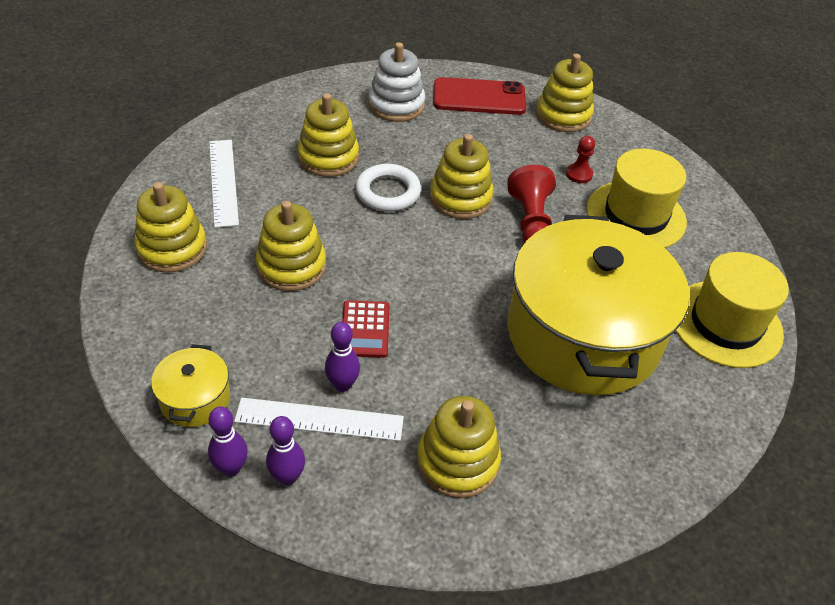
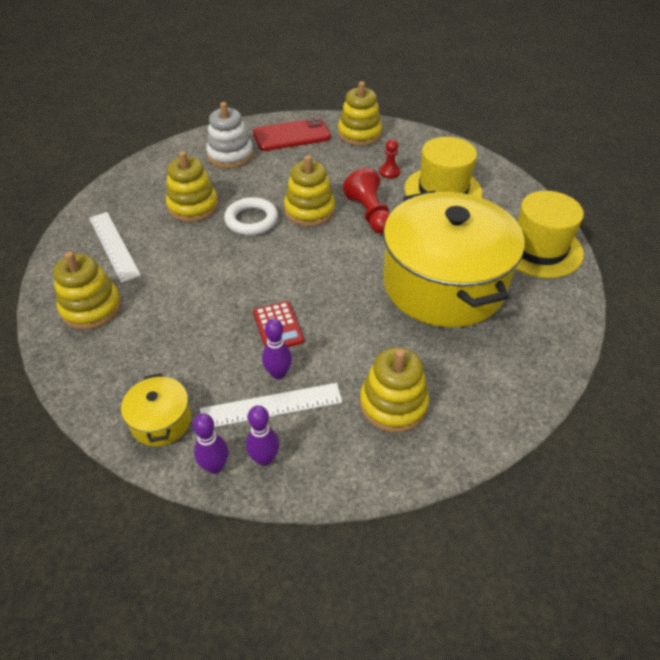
camera: 15 degrees left, 0 degrees up
yellow stacking toy [256,201,326,291] -> none

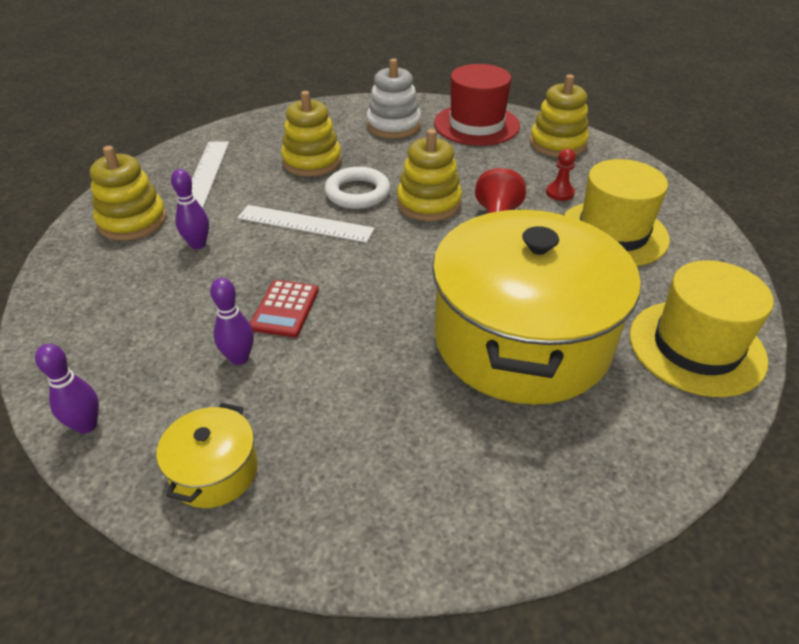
camera: 30 degrees right, 5 degrees down
yellow pot [121,373,191,446] -> yellow pot moved to [156,403,258,508]
white ruler [200,383,343,427] -> white ruler moved to [237,205,375,243]
purple bowling pin [246,405,279,466] -> purple bowling pin moved to [171,169,209,249]
red phone [253,117,331,151] -> red hat [434,64,520,146]
yellow stacking toy [360,347,429,432] -> none

